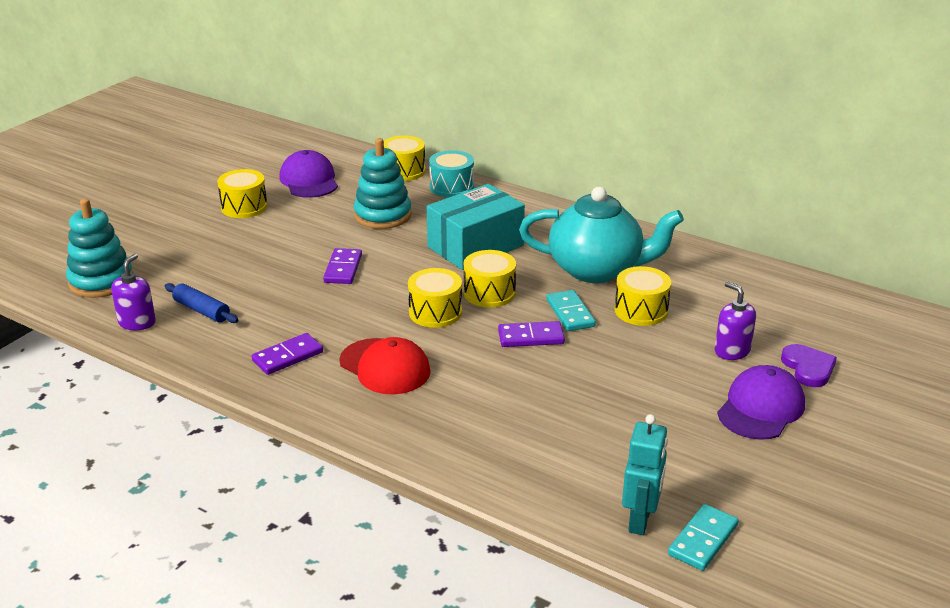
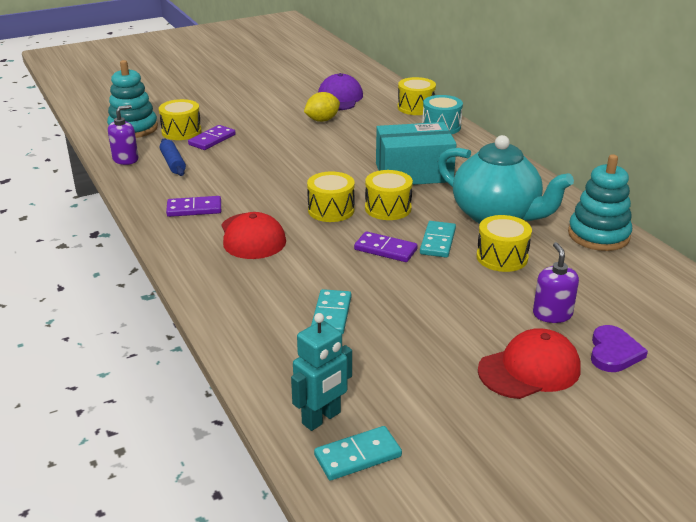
camera: 30 degrees right, 0 degrees up
yellow drum [217,169,267,218] -> yellow drum moved to [159,99,201,140]
purple domino [323,248,362,284] -> purple domino moved to [188,125,236,150]
turquoise stacking toy [354,138,412,229] -> turquoise stacking toy moved to [568,154,632,251]
purple cap [717,365,805,440] -> red cap [478,328,581,399]
none -> yellow lemon [304,92,340,122]
none -> turquoise domino [311,289,351,334]

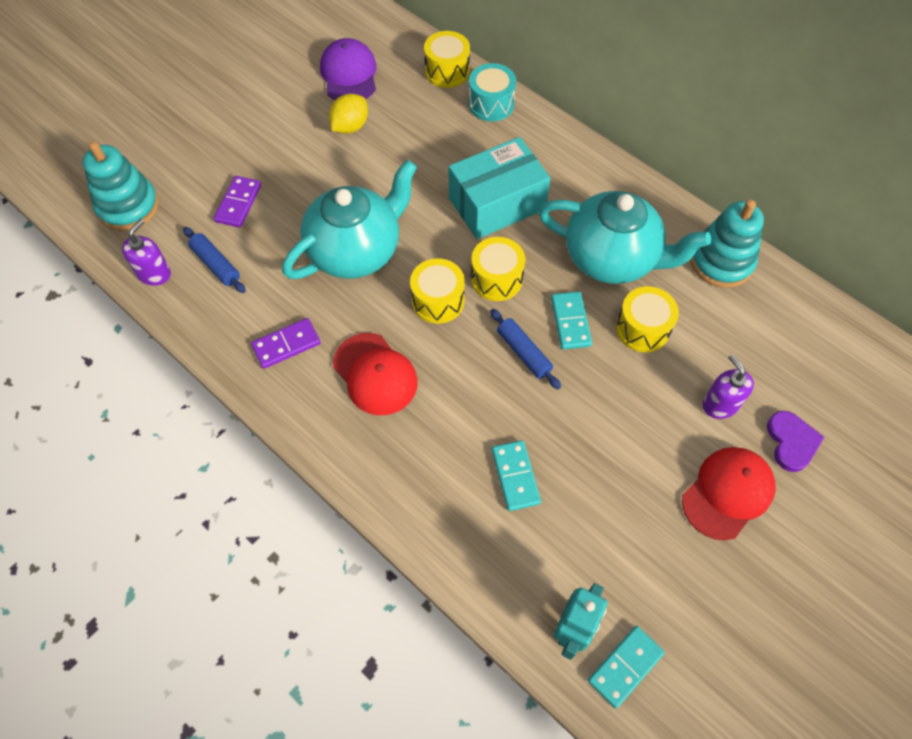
camera: 20 degrees left, 30 degrees up
yellow drum [159,99,201,140] -> none
purple domino [354,231,418,262] -> blue rolling pin [490,309,561,389]
none -> turquoise teapot [282,159,417,279]

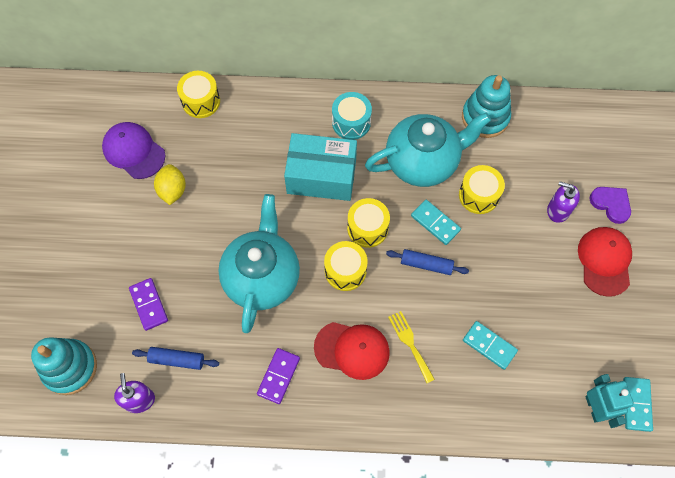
camera: 40 degrees left, 5 degrees up
turquoise box [449,137,551,239] -> turquoise box turned 75 degrees clockwise [284,133,357,201]
turquoise drum [469,63,516,121] -> turquoise drum moved to [332,92,372,140]
none -> yellow fork [388,311,435,383]

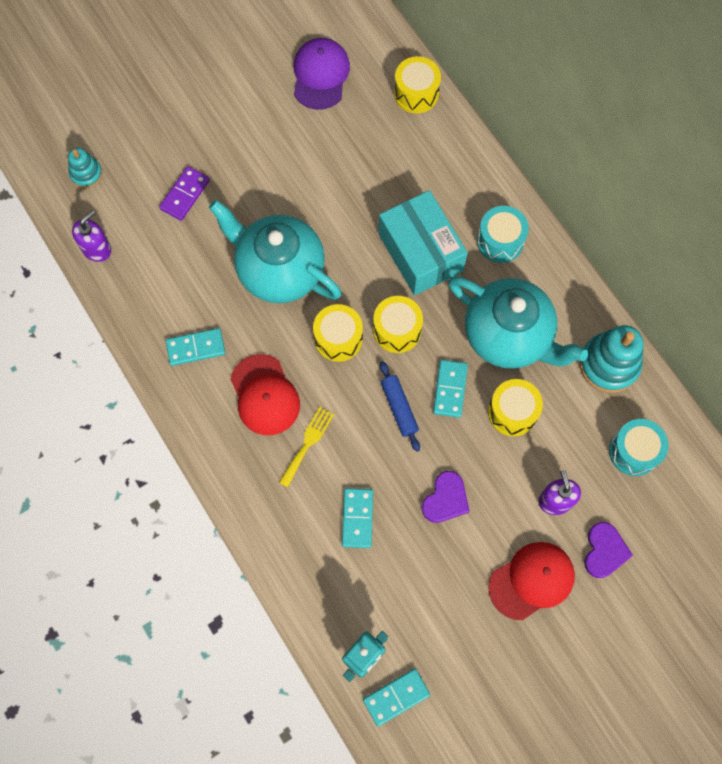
camera: 55 degrees right, 5 degrees up
turquoise stacking toy [31,337,97,395] -> turquoise stacking toy [68,148,103,188], size x0.57
blue rolling pin [132,347,219,370] -> none
yellow lemon [154,164,186,205] -> none
turquoise teapot [218,194,300,333] -> turquoise teapot turned 120 degrees counterclockwise [209,200,342,303]
purple domino [257,348,300,404] -> turquoise domino [166,328,225,366]
none -> purple heart [422,471,470,523]
none -> turquoise drum [609,419,669,476]

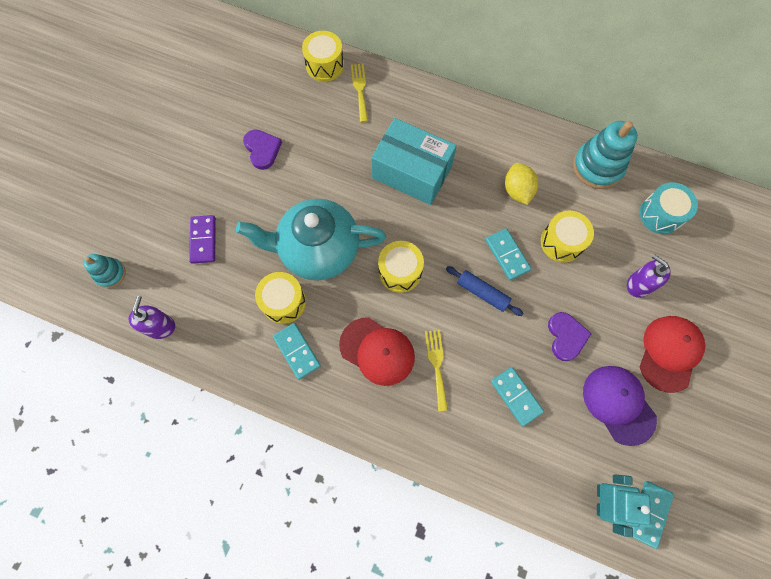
camera: 35 degrees left, 0 degrees up
turquoise domino [166,328,225,366] -> turquoise domino turned 75 degrees counterclockwise [273,323,321,380]
purple cap [294,38,350,110] -> purple cap moved to [583,366,657,446]
yellow drum [373,296,423,353] -> yellow drum moved to [255,272,306,324]
turquoise teapot [448,276,588,369] -> yellow lemon [505,163,538,205]
turquoise drum [477,206,529,263] -> none
purple heart [584,522,633,578] -> purple heart moved to [243,129,282,170]
none -> yellow fork [351,64,368,122]

